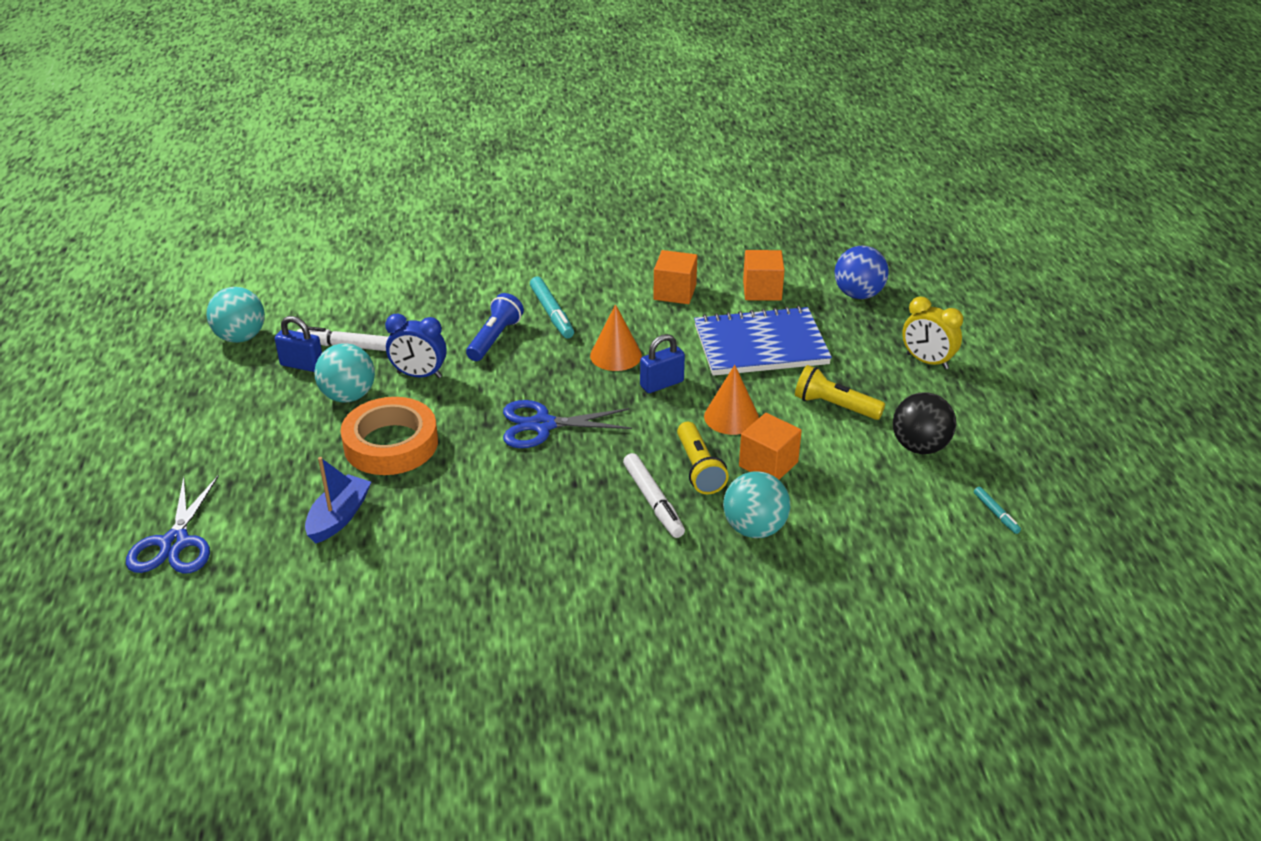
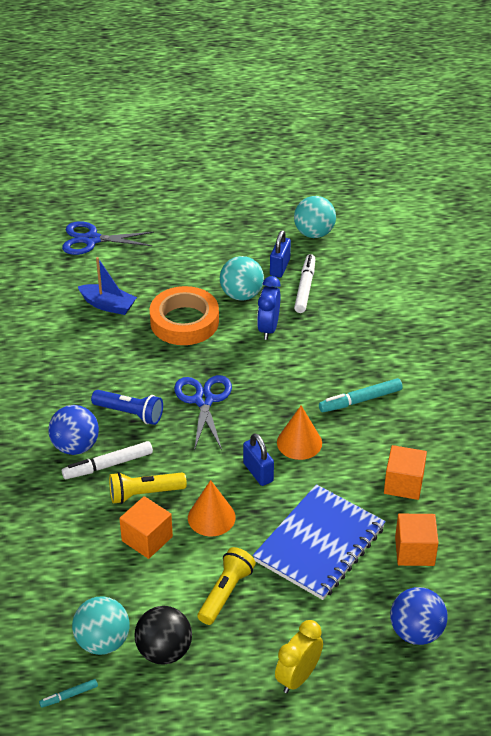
camera: 90 degrees right, 5 degrees up
blue flashlight [466,293,524,361] -> blue flashlight moved to [91,390,163,425]
blue notebook [694,306,832,376] -> blue notebook turned 45 degrees clockwise [253,484,386,600]
turquoise ball [723,471,790,538] -> turquoise ball moved to [72,596,130,655]
none -> blue ball [48,405,99,455]

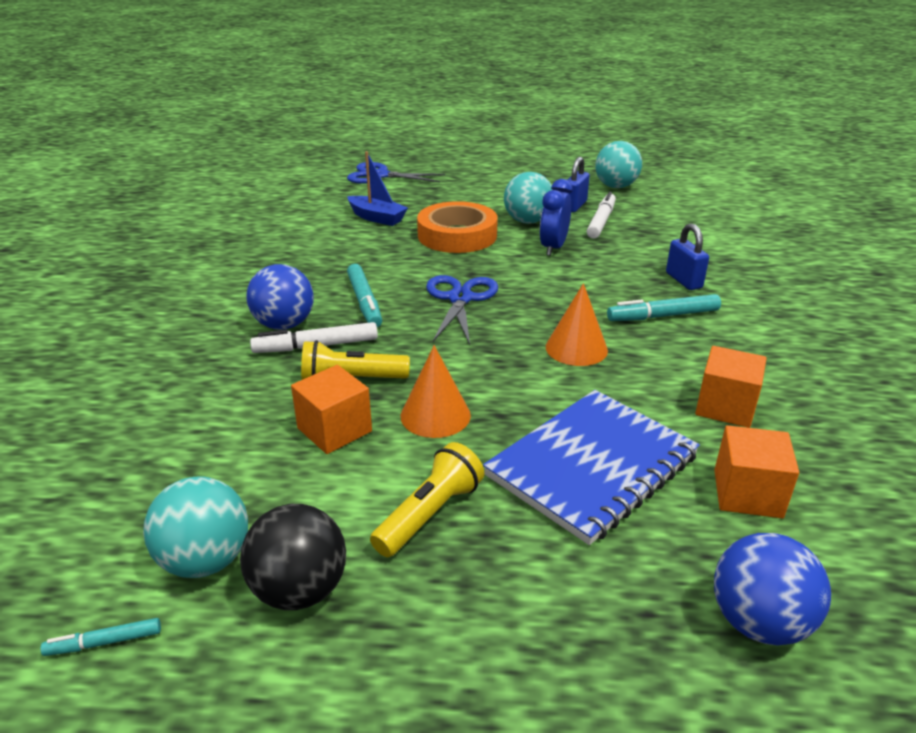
camera: 10 degrees right, 10 degrees down
blue flashlight [91,390,163,425] -> turquoise marker [347,264,382,327]
blue padlock [243,433,274,486] -> blue padlock moved to [666,223,709,290]
yellow clock [275,620,323,693] -> none

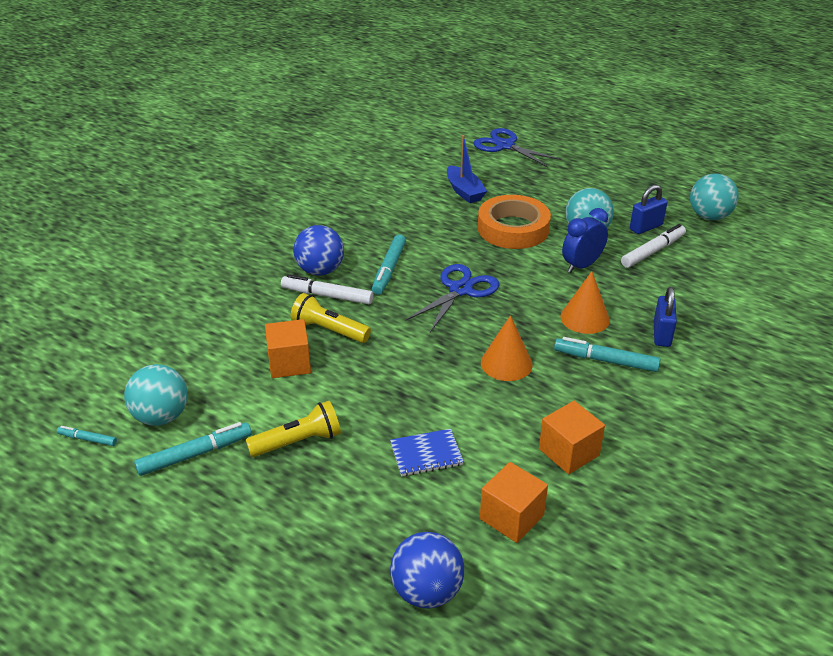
camera: 30 degrees right, 5 degrees up
black ball [240,504,346,610] -> turquoise marker [134,422,251,476]
orange cone [401,345,471,438] -> orange cone moved to [560,271,610,334]
blue notebook [483,390,700,545] -> blue notebook [390,429,464,476], size x0.47

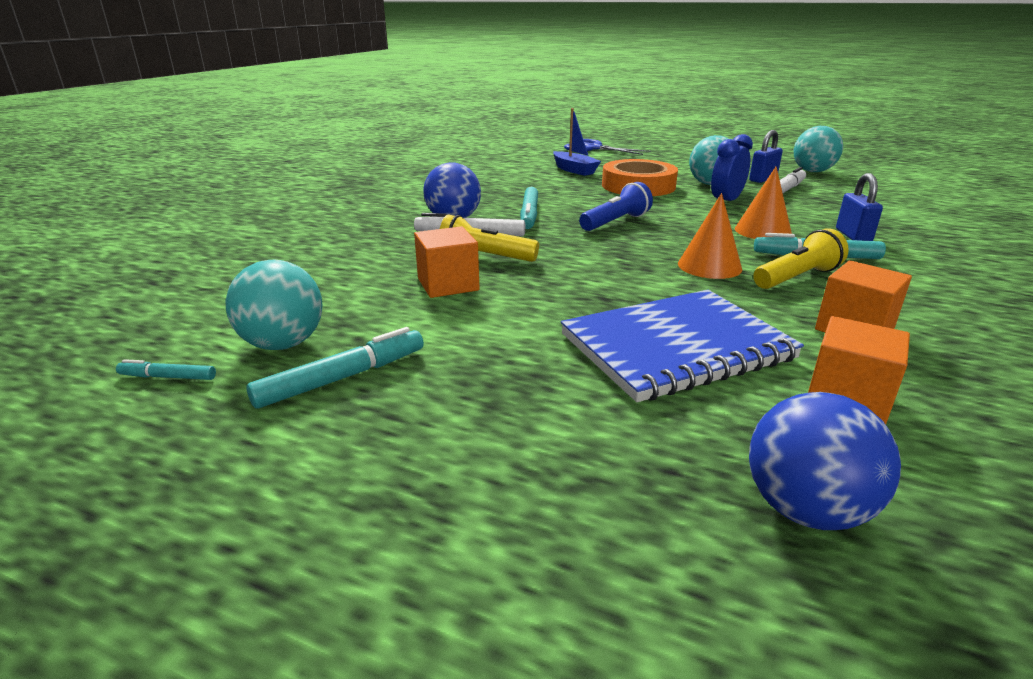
camera: 10 degrees left, 10 degrees down
yellow flashlight [246,401,341,457] -> yellow flashlight moved to [753,228,849,289]
blue notebook [390,429,464,476] -> blue notebook [561,290,804,402], size x2.11
blue scissors [405,264,499,332] -> blue flashlight [579,182,653,231]

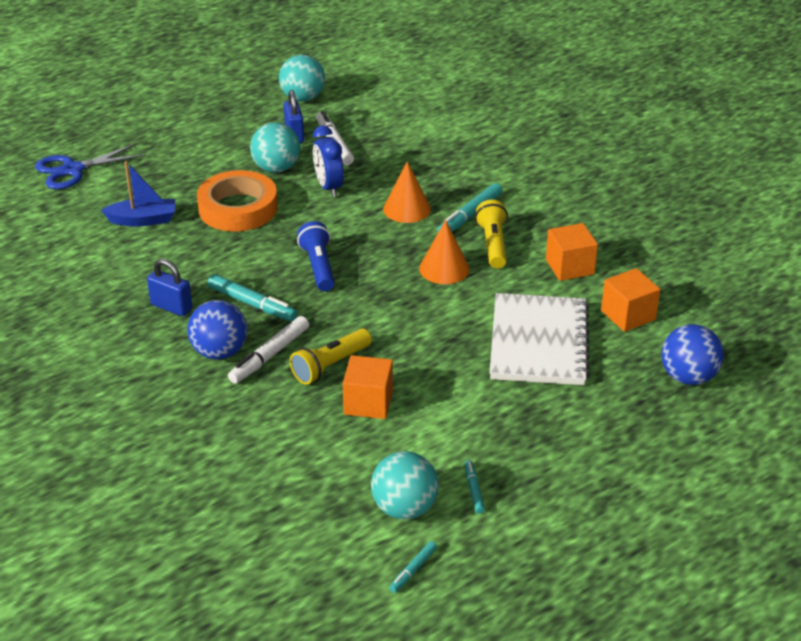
camera: 60 degrees left, 10 degrees up
turquoise marker [247,327,424,409] -> turquoise marker [464,460,485,514], size x0.55
blue notebook [561,290,804,402] -> white notebook [490,293,590,385]
blue padlock [836,173,883,241] -> blue padlock moved to [147,259,192,316]

